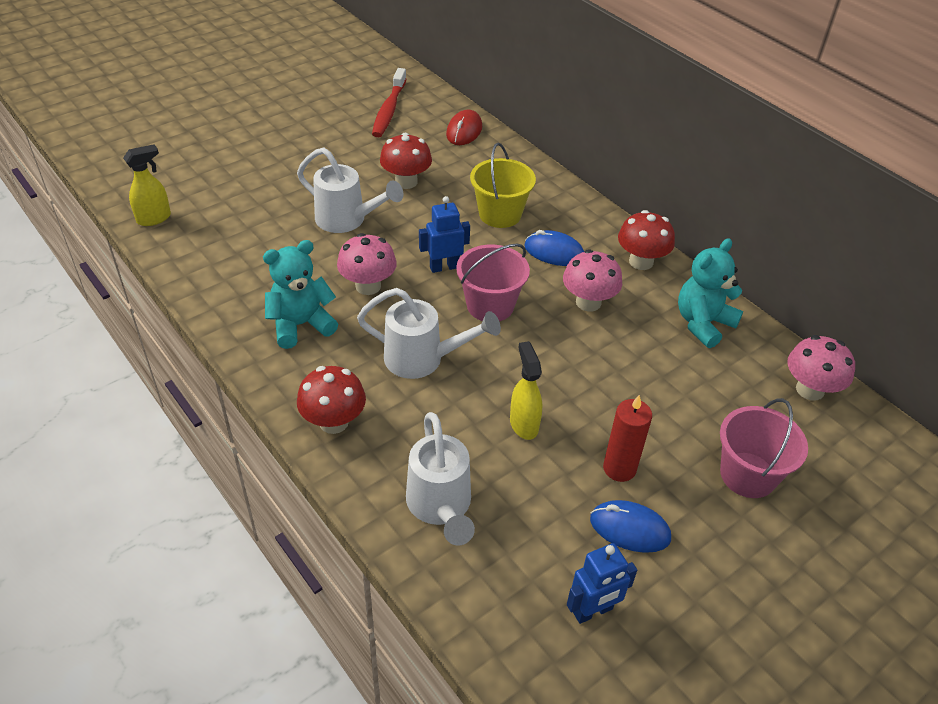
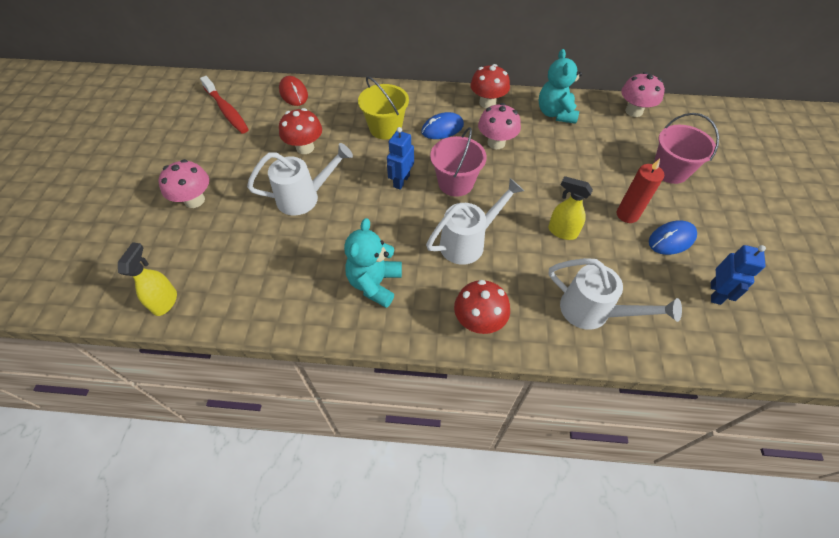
camera: 45 degrees left, 10 degrees up
pink mushroom [337,233,397,295] -> pink mushroom moved to [158,159,209,208]

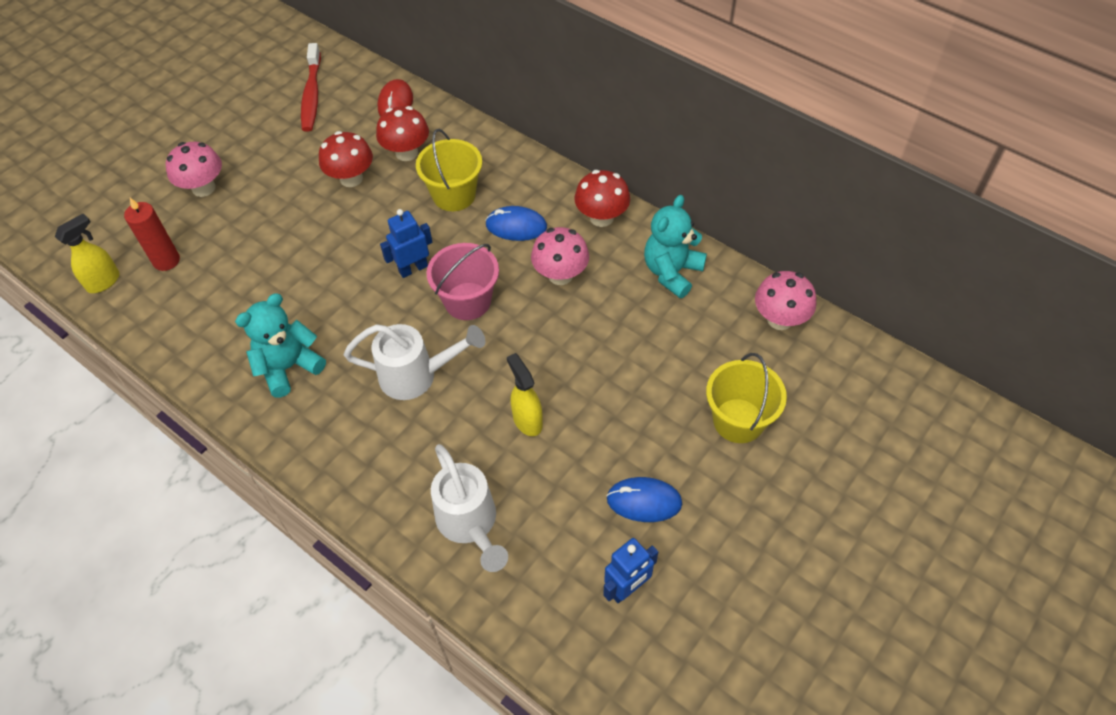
camera: 35 degrees right, 0 degrees up
white watering can [247,143,353,216] -> none
red mushroom [454,280,510,334] -> red mushroom moved to [376,106,429,161]
red candle [617,159,664,223] -> red candle moved to [124,198,180,271]
pink bucket [653,113,719,184] -> yellow bucket [706,353,787,443]

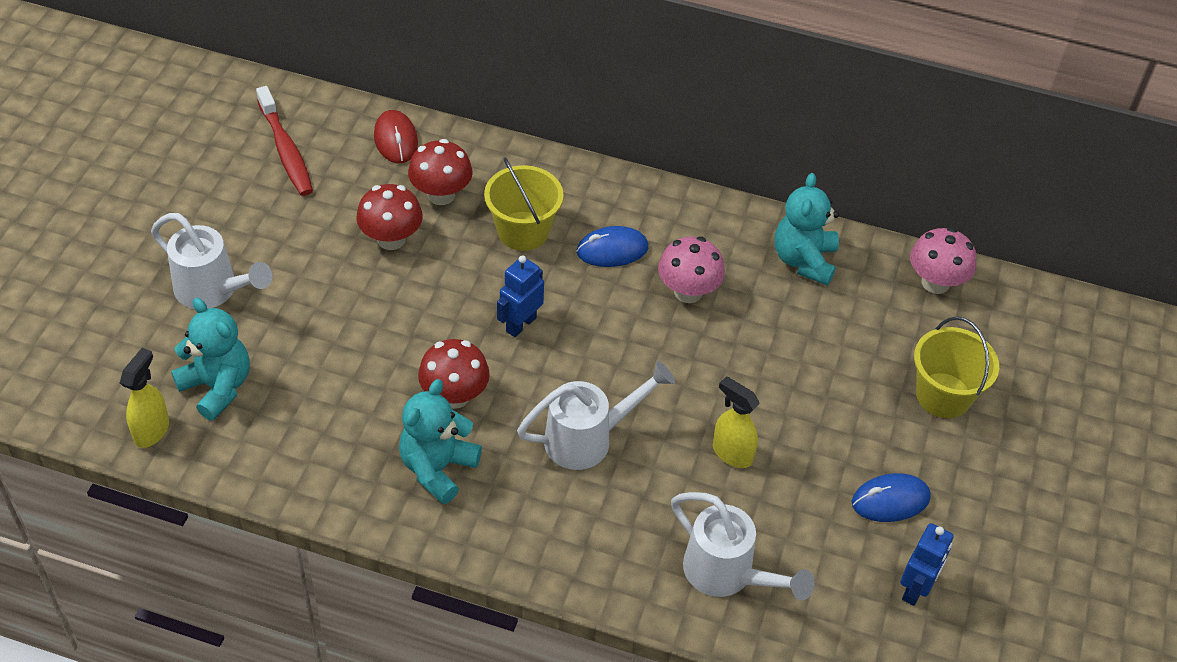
camera: 25 degrees left, 5 degrees down
red candle [124,198,180,271] -> turquoise teddy bear [171,298,250,421]
pink mushroom [166,142,222,197] -> white watering can [151,213,272,309]
pink bucket [427,243,499,320] -> none
red mushroom [574,170,630,227] -> red mushroom moved to [418,339,490,409]

